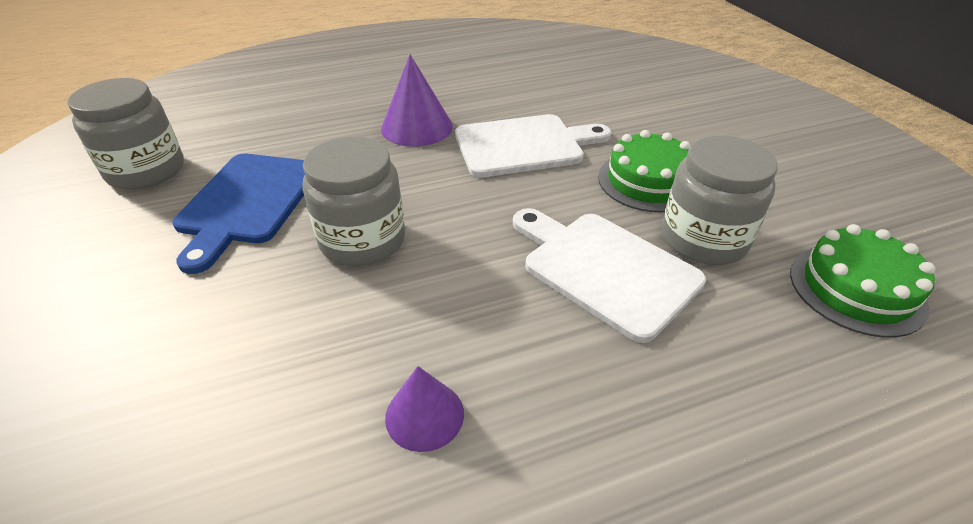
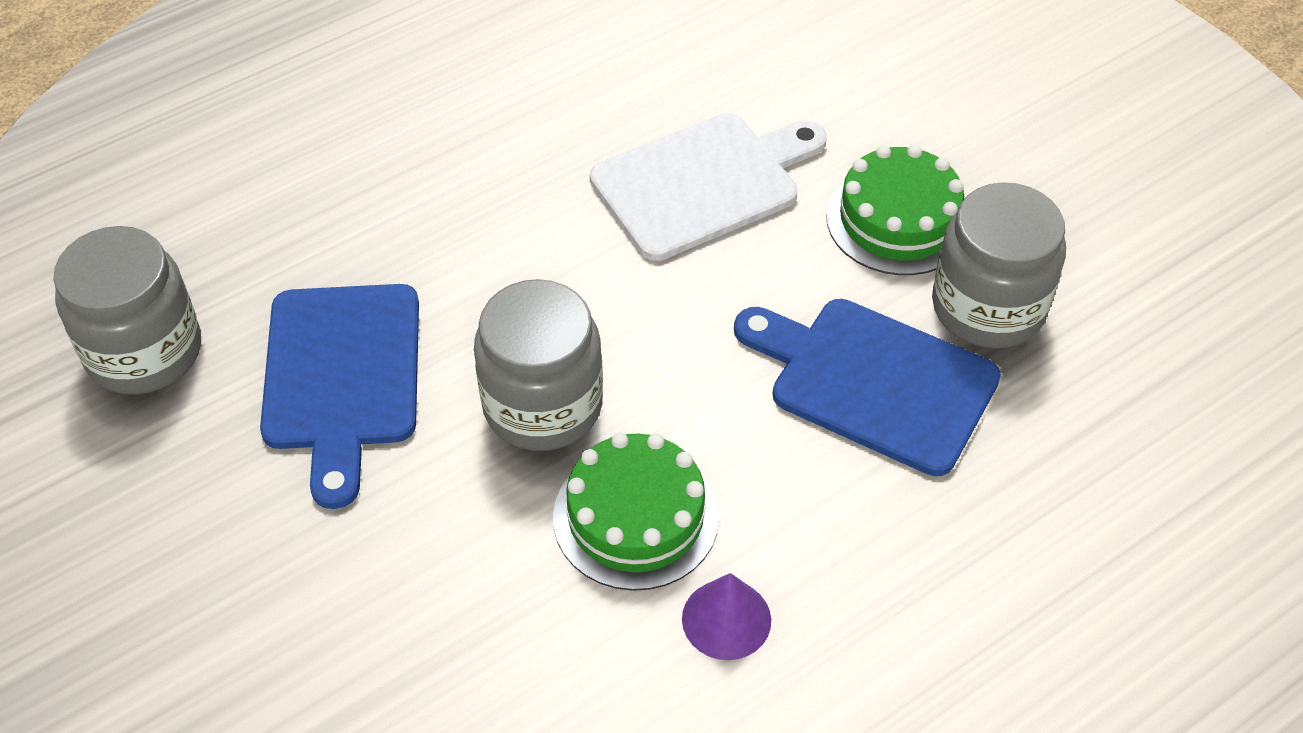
camera: 15 degrees left, 10 degrees up
purple cone [381,54,453,147] -> none
white cutting board [513,208,706,343] -> blue cutting board [734,299,1001,476]
green cake [790,224,936,337] -> green cake moved to [553,432,719,591]

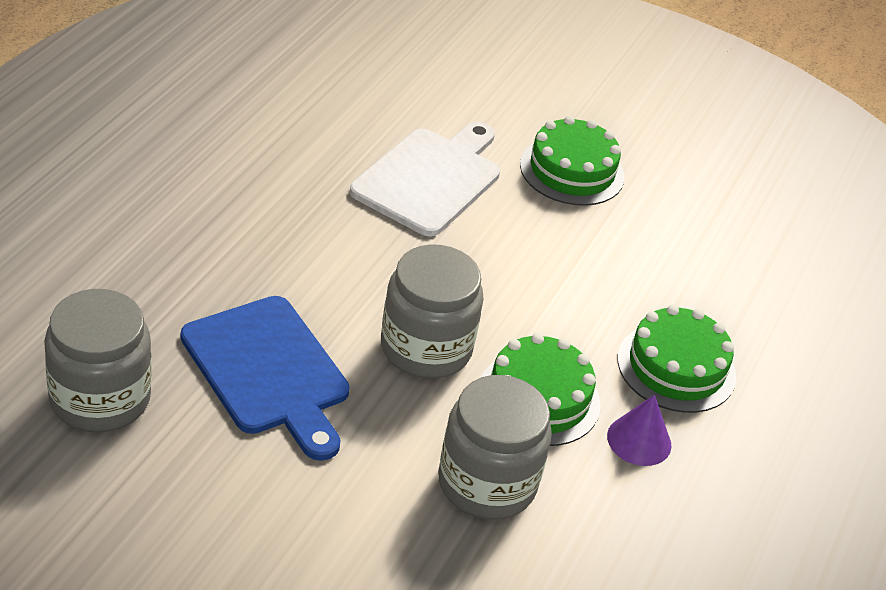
camera: 35 degrees left, 10 degrees down
blue cutting board [734,299,1001,476] -> none
grey jar [932,182,1066,348] -> grey jar moved to [438,375,552,520]
none -> green cake [618,305,736,413]

